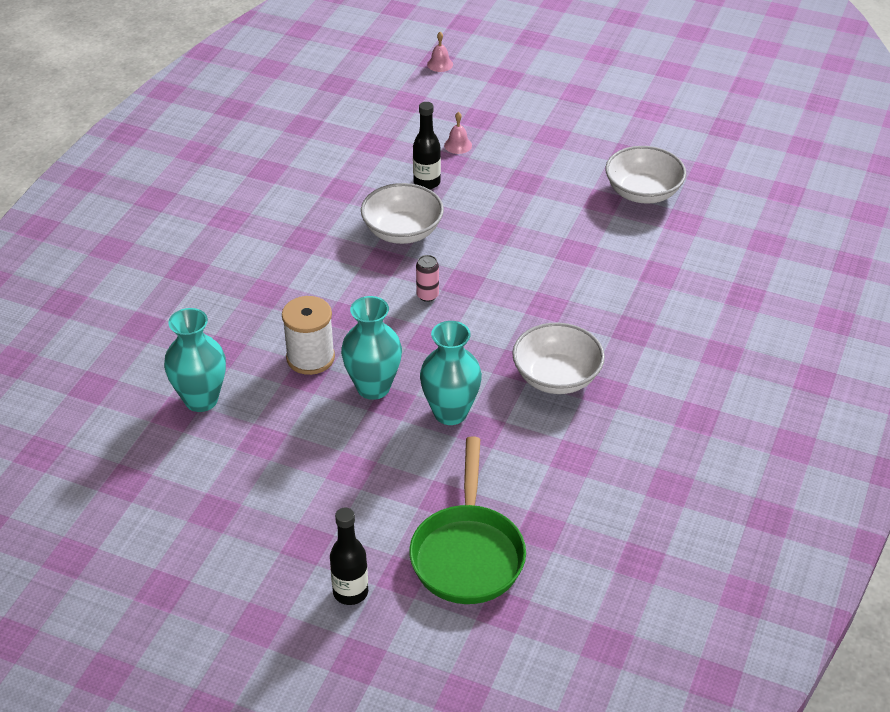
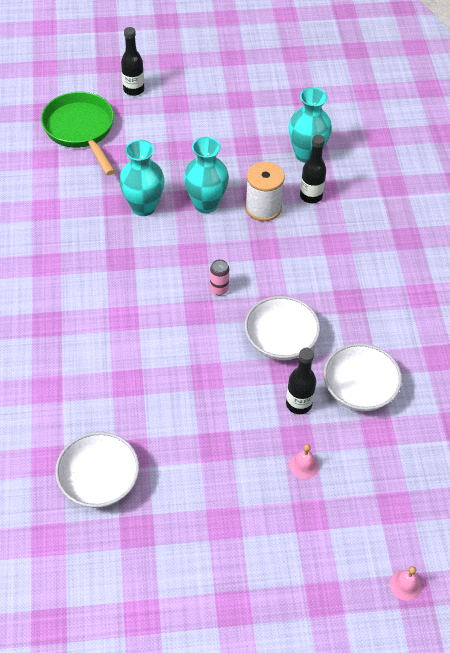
camera: 150 degrees right, 10 degrees up
white bowl [512,323,605,394] -> white bowl moved to [324,343,402,412]
none -> black bottle [300,135,326,203]

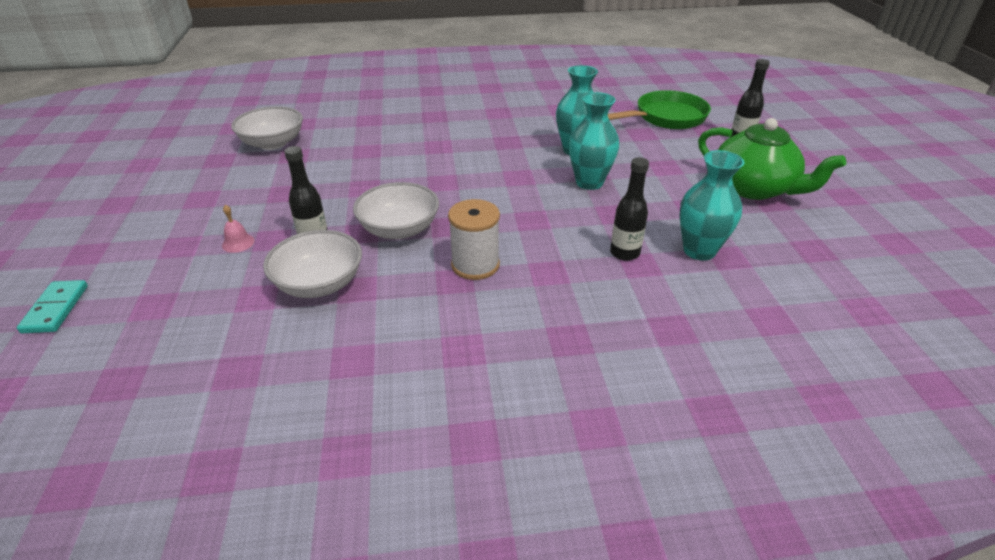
camera: 90 degrees right, 15 degrees down
pink can [210,259,229,295] -> none
white spool [245,162,285,221] -> white spool moved to [448,199,500,280]
pink bell [390,566,421,601] -> turquoise domino [17,280,88,333]
none -> green teapot [698,118,846,200]

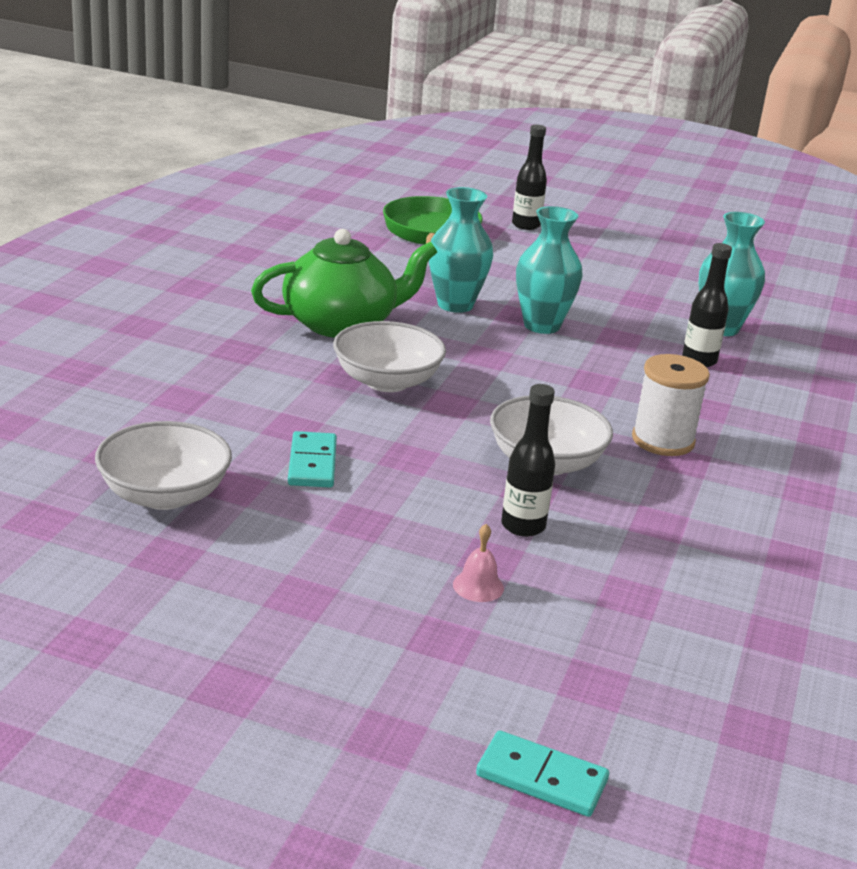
camera: 65 degrees left, 10 degrees down
white bowl [263,230,362,298] -> white bowl moved to [333,321,446,392]
green teapot [698,118,846,200] -> green teapot moved to [251,229,437,338]
none -> turquoise domino [288,431,337,488]

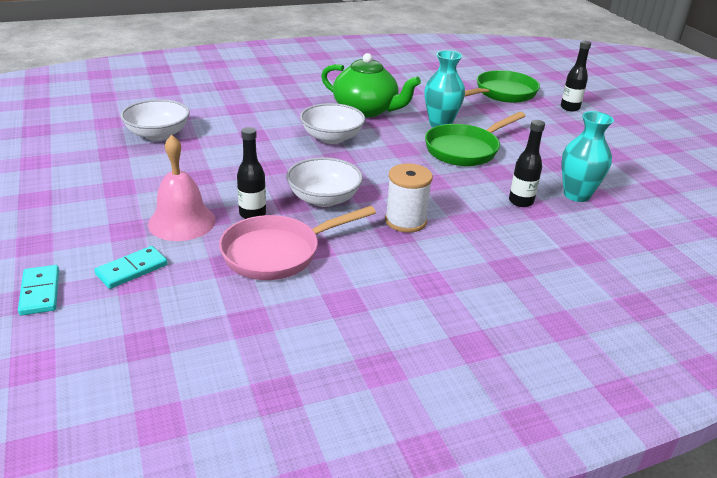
camera: 50 degrees right, 5 degrees up
turquoise domino [288,431,337,488] -> turquoise domino moved to [94,246,168,289]
pink bell [453,524,504,602] -> pink bell [148,135,216,241], size x2.26
turquoise vase [516,206,583,334] -> green pan [425,112,525,166]
none -> pink pan [219,206,376,280]

